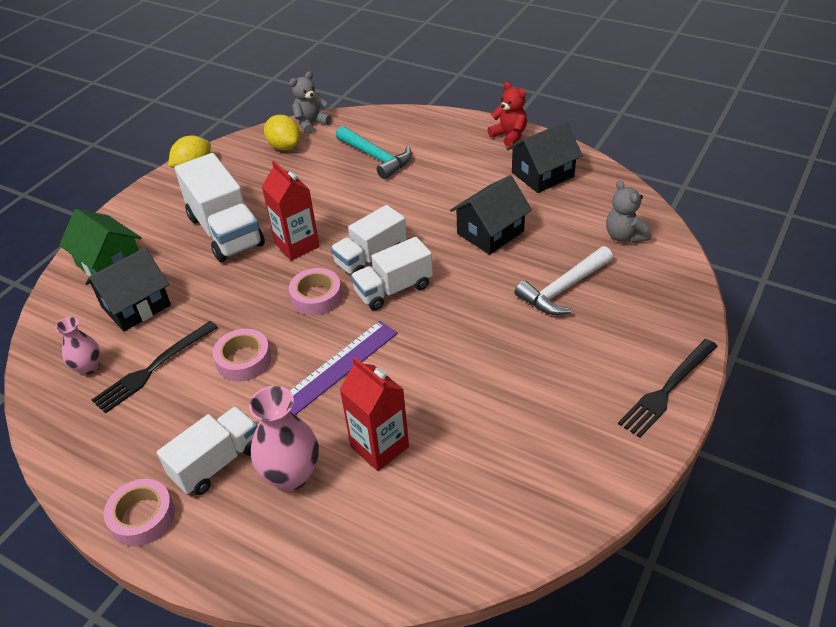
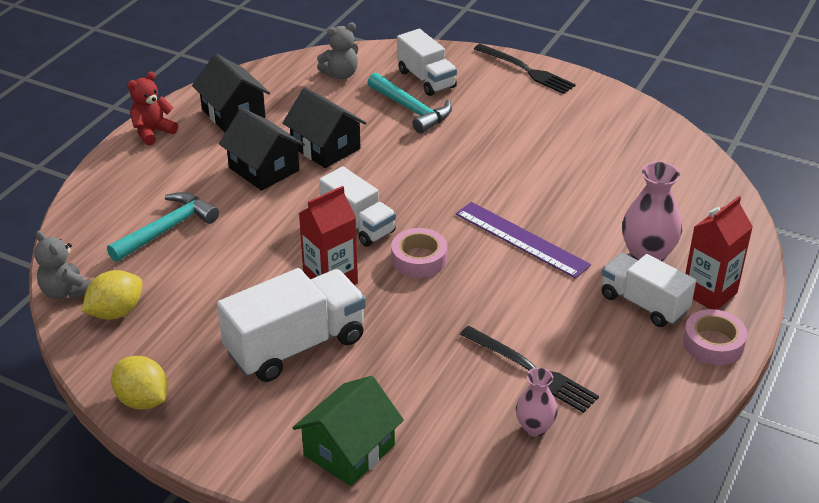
camera: 95 degrees left, 5 degrees down
black house [85,248,171,331] -> black house moved to [219,108,305,191]
pink tape [213,329,271,382] -> none
red carton [340,357,409,471] -> red carton moved to [685,196,753,310]
white truck [351,237,433,310] -> white truck moved to [397,29,457,96]
white hammer [515,246,613,315] -> turquoise hammer [367,73,452,134]

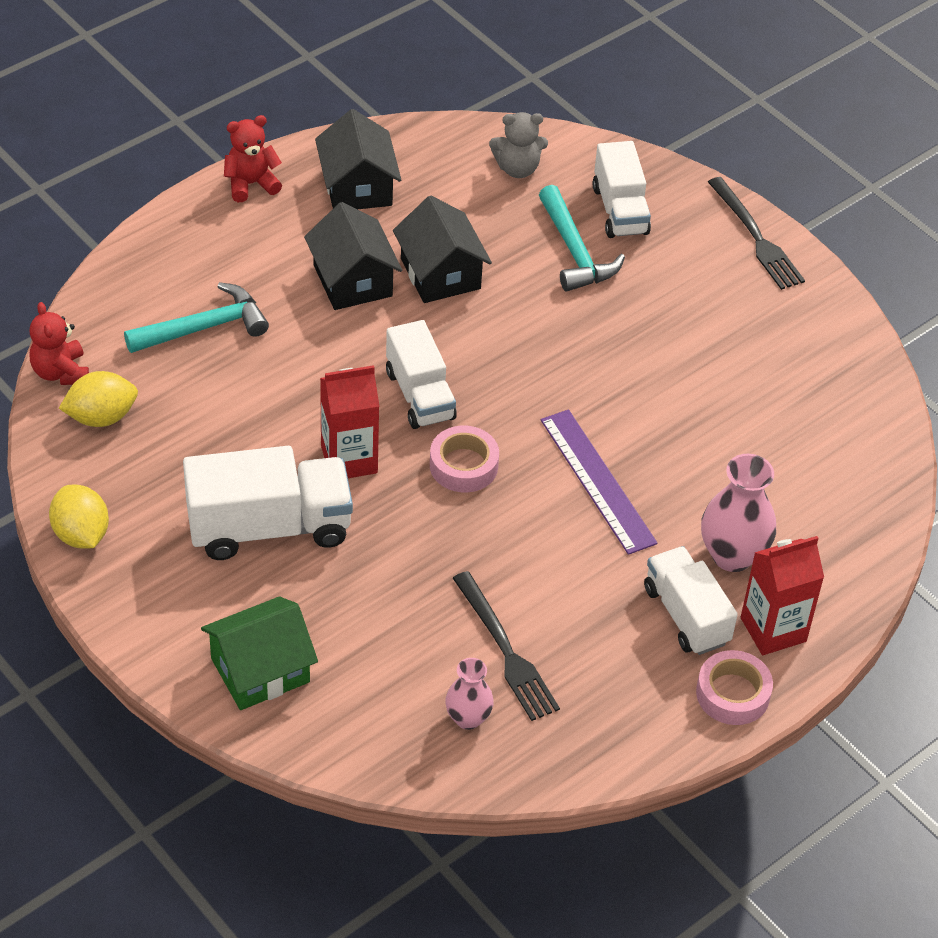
camera: 20 degrees right, 10 degrees up
grey teddy bear [34,231,91,300] -> red teddy bear [29,302,89,385]

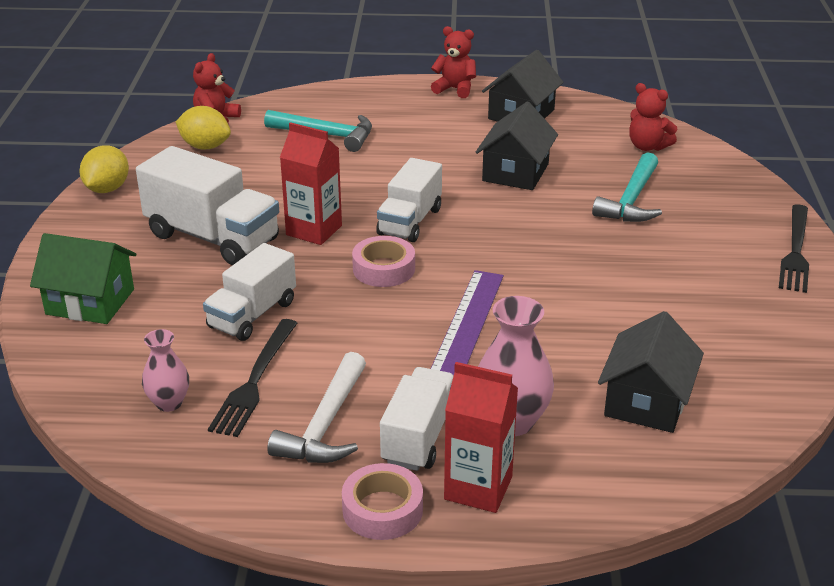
camera: 45 degrees right, 15 degrees down
black house [304,202,402,310] -> black house moved to [598,311,704,433]
grey teddy bear [489,112,548,178] -> red teddy bear [629,83,677,151]
white truck [593,141,651,238] -> white truck moved to [203,243,296,341]
none -> white hammer [267,352,366,463]

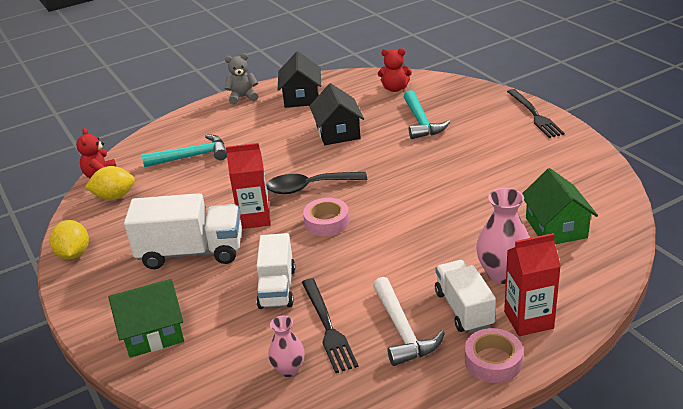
camera: 30 degrees left, 0 degrees up
white truck [376,158,442,242] -> black spoon [266,172,367,194]
red teddy bear [431,26,476,98] -> grey teddy bear [224,53,258,105]
purple ruler [431,270,504,375] -> none
black house [598,311,704,433] -> green house [522,168,598,244]

